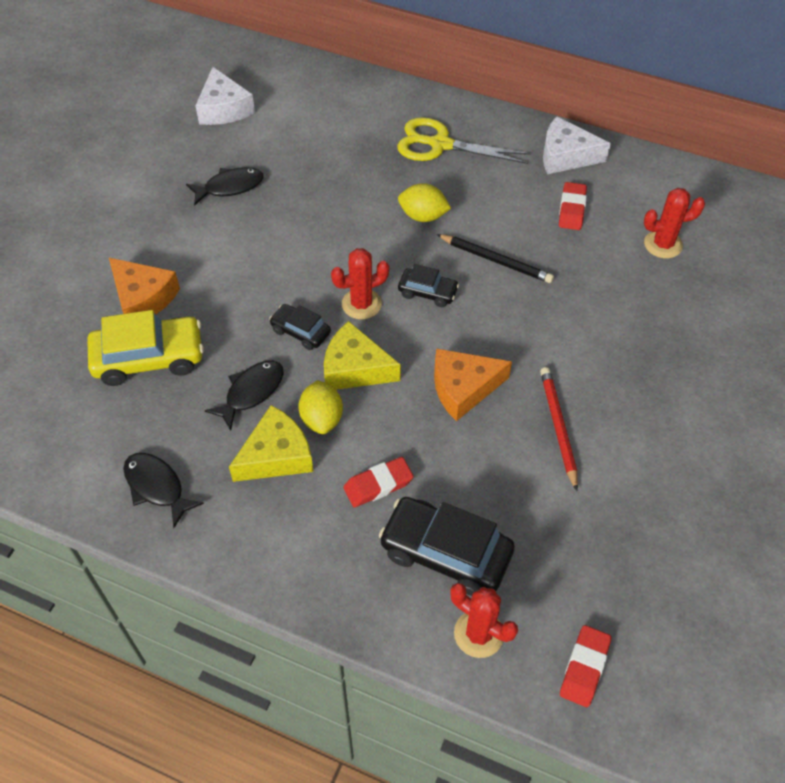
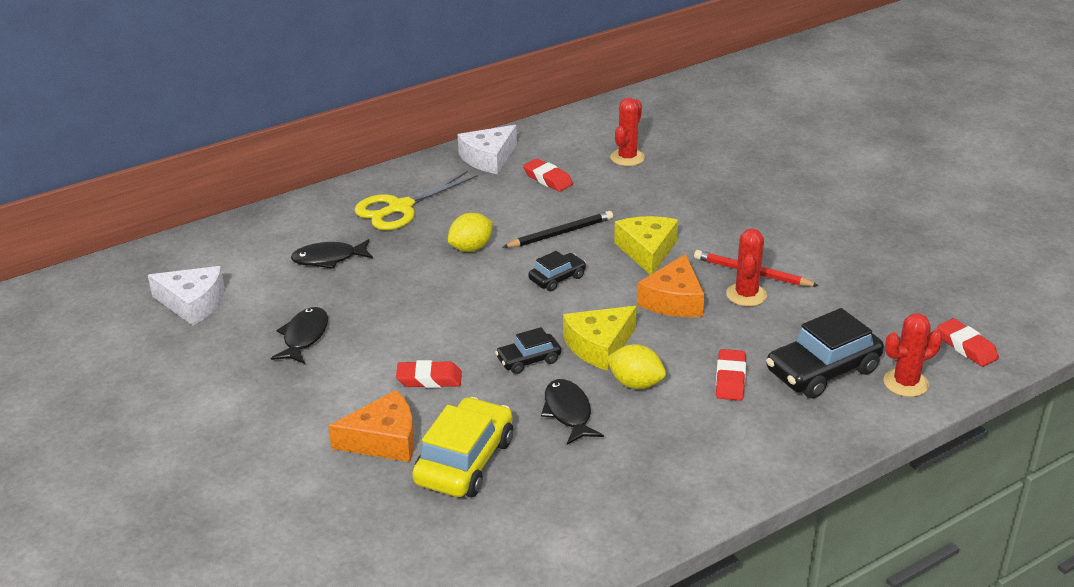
camera: 55 degrees left, 20 degrees down
black fish [123,453,204,528] -> black fish moved to [291,239,373,269]
yellow cheese [229,405,313,482] -> yellow cheese moved to [614,216,678,275]
red cactus [331,248,389,319] -> red cactus moved to [726,229,767,306]
none -> red eraser [396,360,462,388]

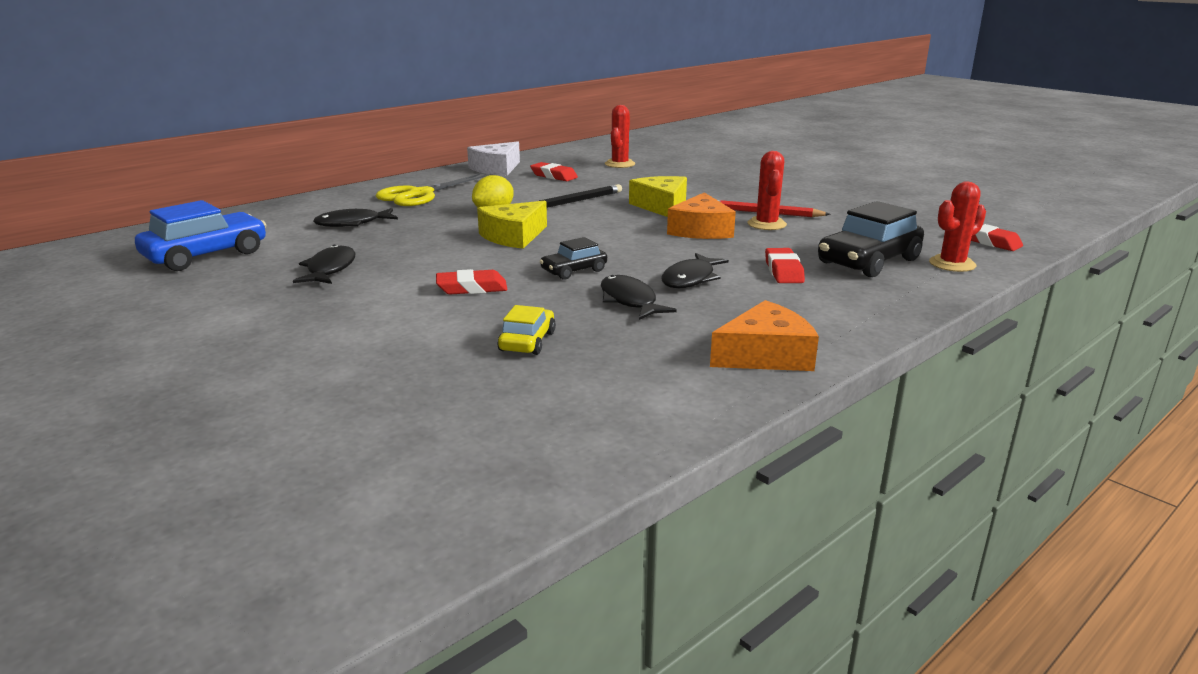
camera: 10 degrees left, 10 degrees down
white cheese [148,266,225,326] -> blue car [135,200,266,271]
orange cheese [328,390,414,462] -> orange cheese moved to [710,300,819,371]
yellow car [412,397,513,497] -> yellow car [497,305,556,355], size x0.55
black car [528,251,586,291] -> none
yellow cheese [563,306,637,371] -> yellow cheese moved to [477,201,547,249]
yellow lemon [606,344,666,389] -> black fish [661,253,729,288]

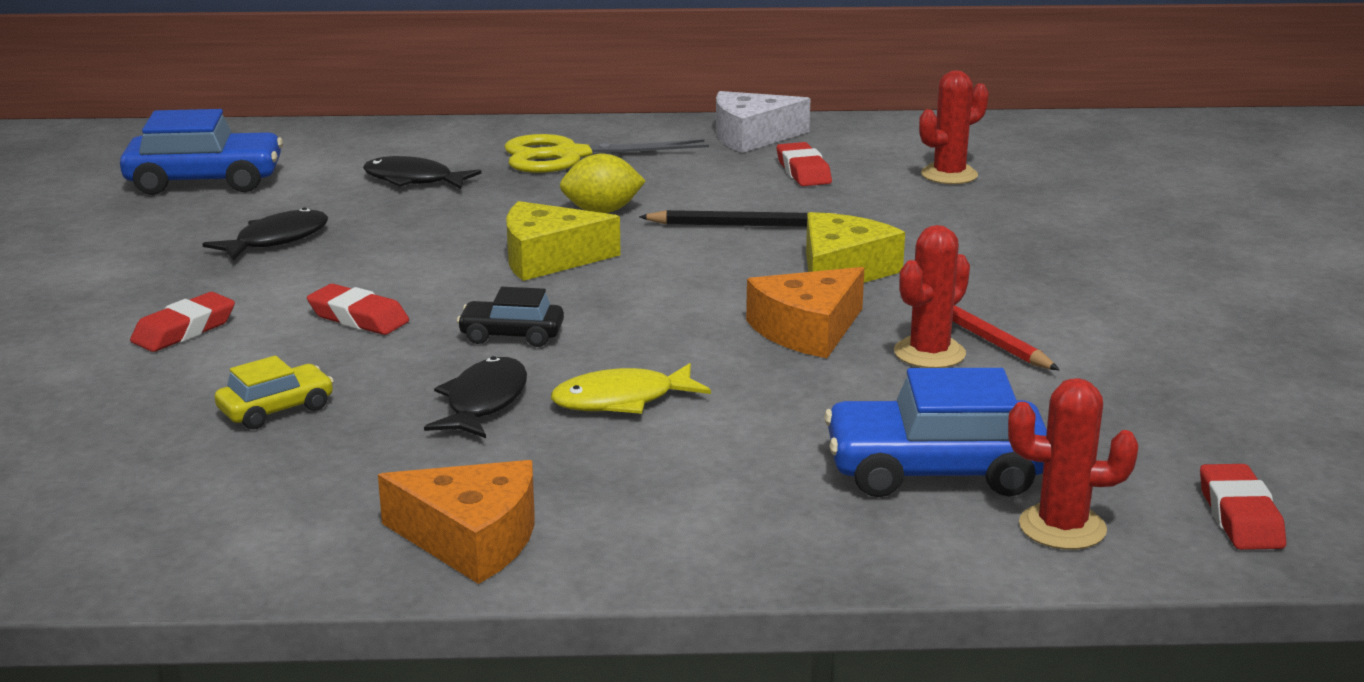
camera: 40 degrees right, 0 degrees up
black fish [661,253,729,288] -> yellow fish [551,363,711,414]
red eraser [765,248,805,283] -> red eraser moved to [130,292,235,352]
black car [818,201,924,277] -> blue car [824,368,1047,497]

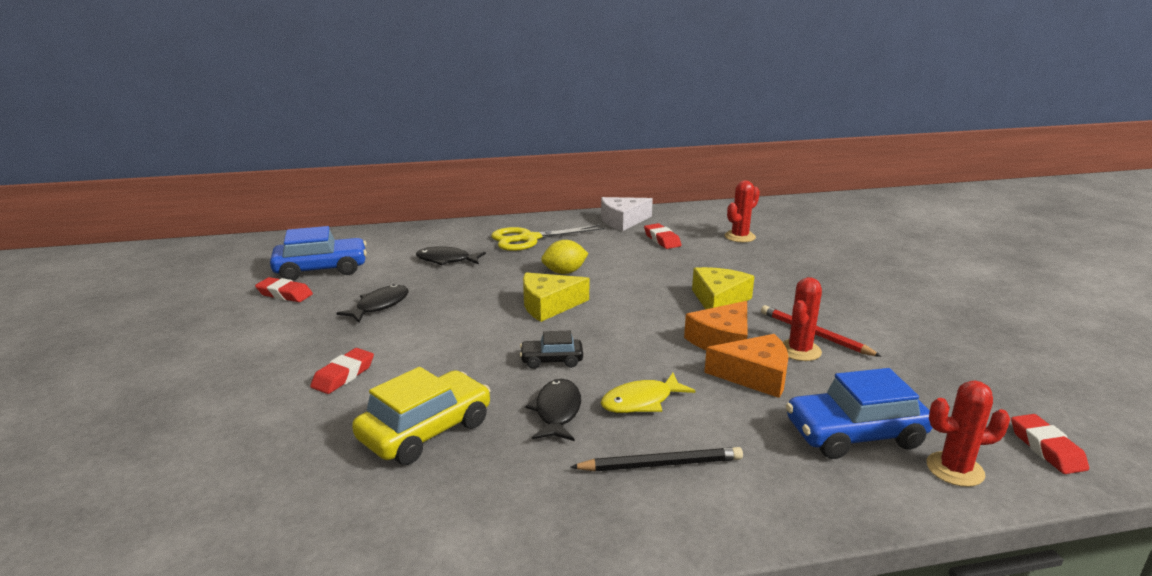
camera: 10 degrees left, 0 degrees up
yellow car [215,356,334,429] -> yellow car [352,367,491,465], size x1.83
red eraser [307,284,409,335] -> red eraser moved to [255,277,313,302]
orange cheese [378,460,535,584] -> orange cheese moved to [704,334,789,398]
black pencil [639,210,836,227] -> black pencil moved to [570,447,743,471]

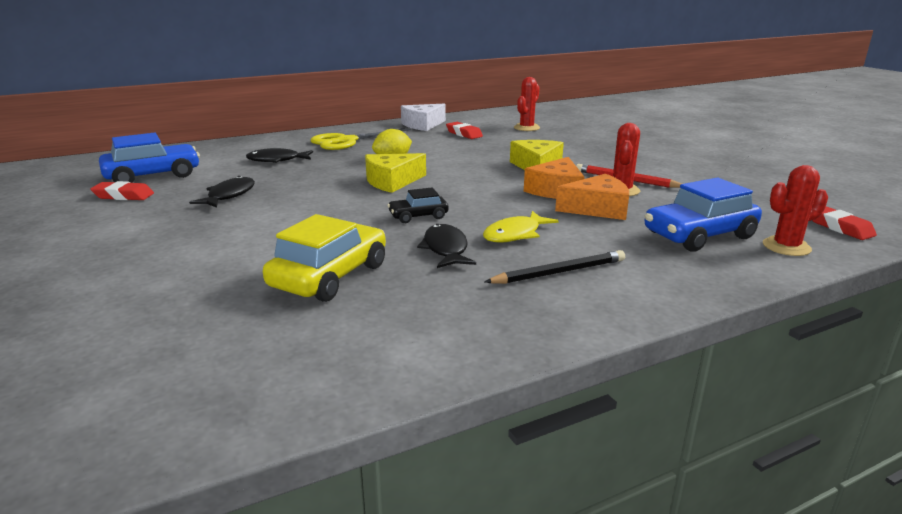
camera: 15 degrees left, 0 degrees up
red eraser [310,348,374,394] -> none

